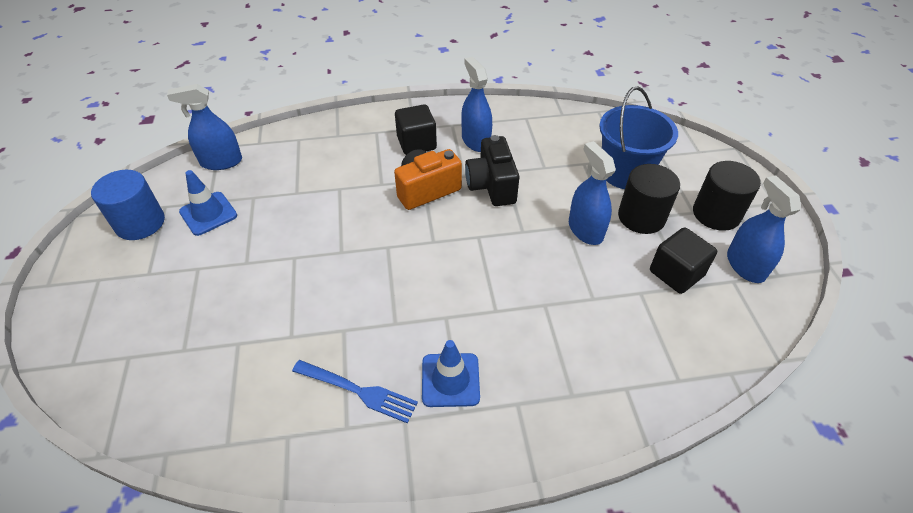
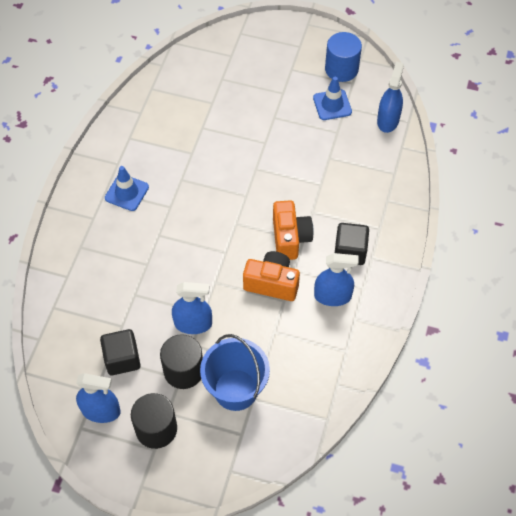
camera: 115 degrees right, 10 degrees up
blue fork [292,360,418,423] -> none
black camera [465,135,519,206] -> orange camera [243,251,300,301]

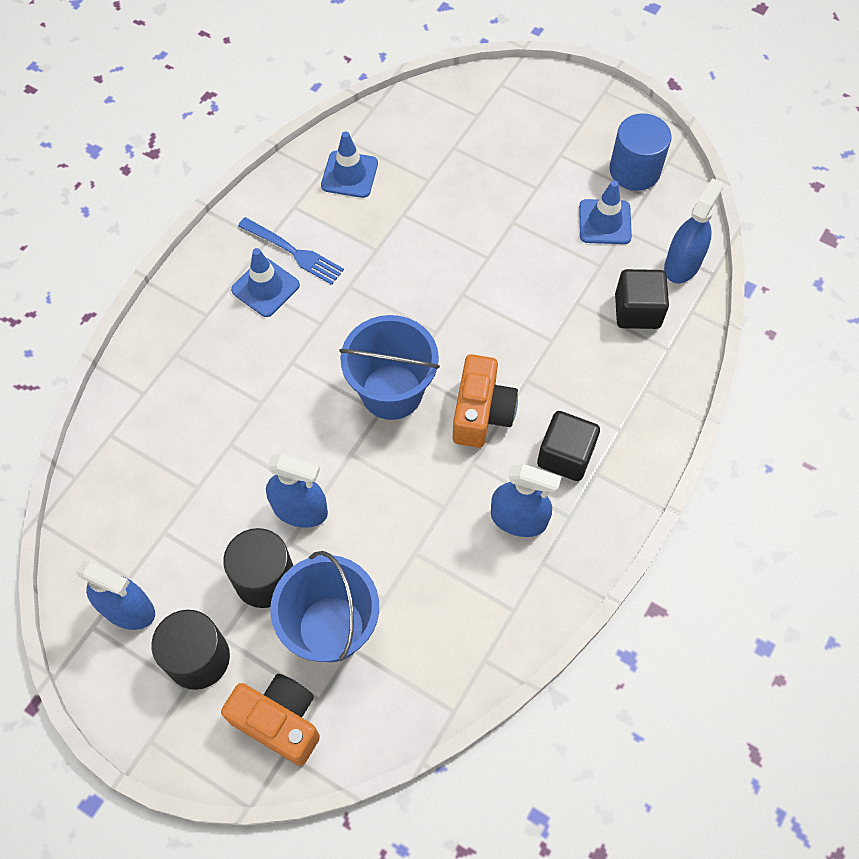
camera: 15 degrees right, 5 degrees up
black cube [100,329,141,375] -> black cube moved to [615,269,669,329]
orange camera [243,251,300,301] -> orange camera moved to [221,674,320,766]
none -> blue fork [238,217,344,285]
none -> blue traffic cone [321,131,378,198]
none -> blue bucket [339,315,440,420]

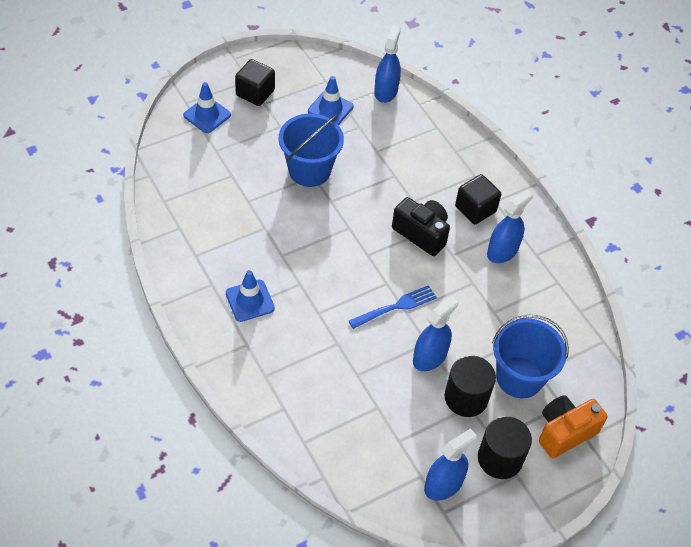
camera: 65 degrees left, 10 degrees down
blue fork [238,217,344,285] -> blue fork moved to [349,285,437,329]
blue traffic cone [321,131,378,198] -> blue traffic cone moved to [183,82,231,133]
blue bucket [339,315,440,420] -> blue bucket moved to [279,114,344,187]
orange camera [453,354,518,448] -> black camera [392,197,450,256]
blue cylinder [610,113,671,191] -> none
black cube [615,269,669,329] -> black cube moved to [235,59,275,106]
blue spray bottle [664,178,724,283] -> blue spray bottle turned 45 degrees clockwise [374,25,401,103]

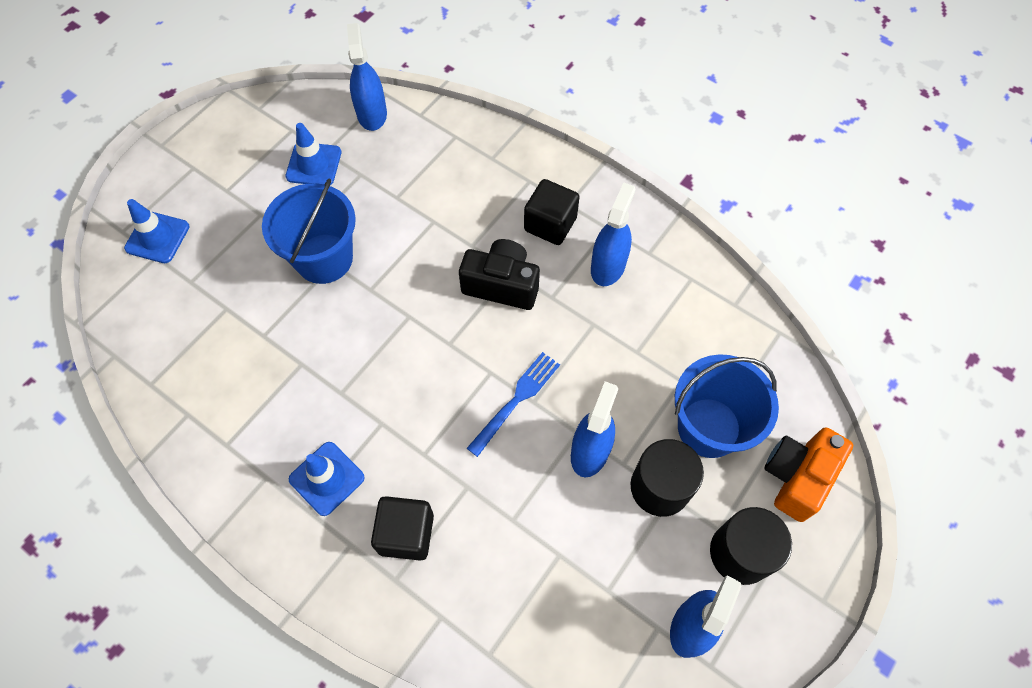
camera: 20 degrees left, 10 degrees up
black cube [235,59,275,106] -> black cube moved to [371,496,434,561]

